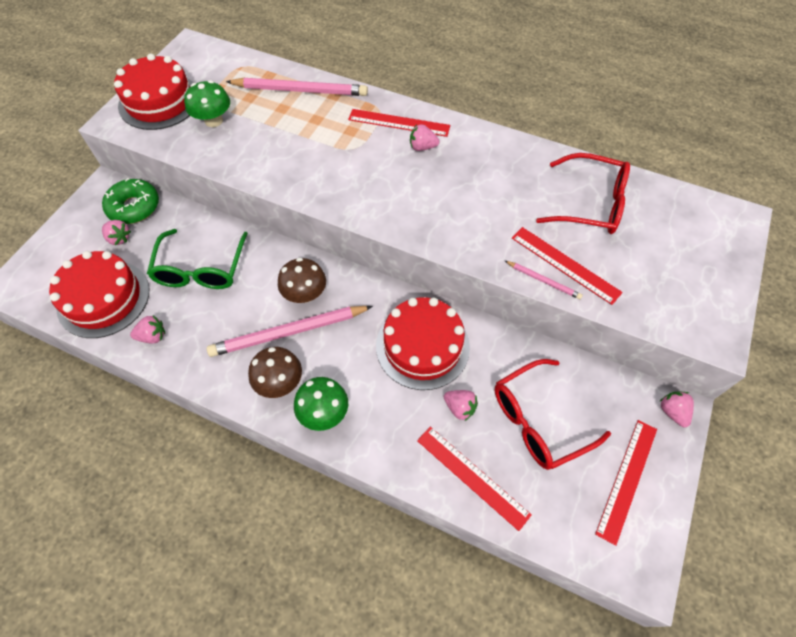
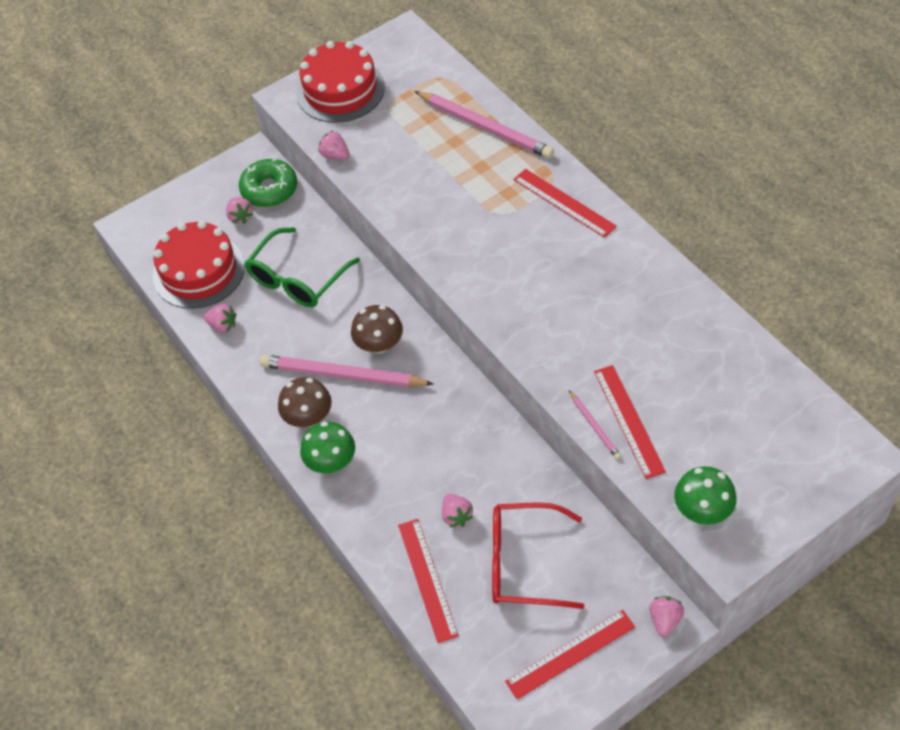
camera: 35 degrees right, 5 degrees down
green mushroom [184,80,230,127] -> green mushroom moved to [674,466,737,525]
red cake [376,297,470,390] -> none
pink strawberry [410,124,440,151] -> pink strawberry moved to [318,131,350,160]
red glasses [536,153,630,234] -> none

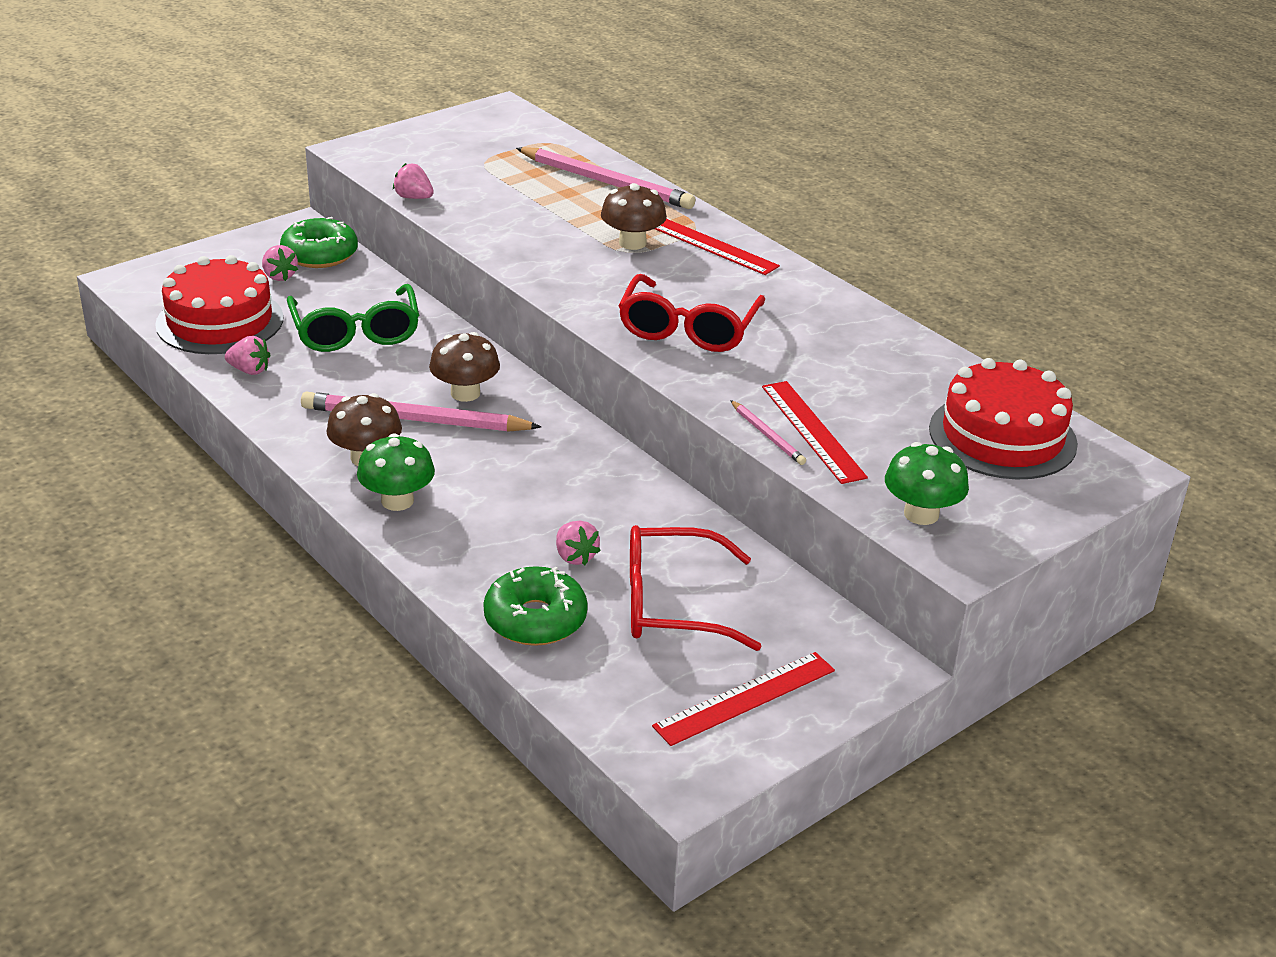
camera: 10 degrees left, 20 degrees down
green glasses [245,227,360,307] -> green glasses turned 45 degrees counterclockwise [287,284,419,352]
red cake [296,41,385,123] -> red cake moved to [929,358,1078,479]
red ruler [398,519,459,643] -> green donut [483,566,588,646]
pink strawberry [649,596,684,637] -> none
none -> brown mushroom [601,183,667,250]
none -> red glasses [618,274,765,352]

